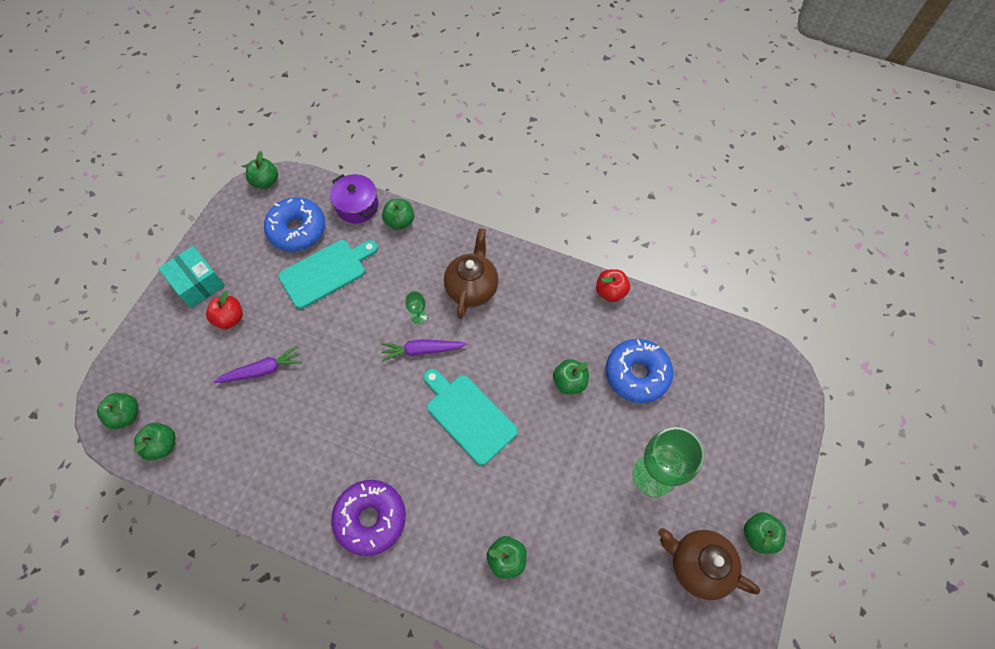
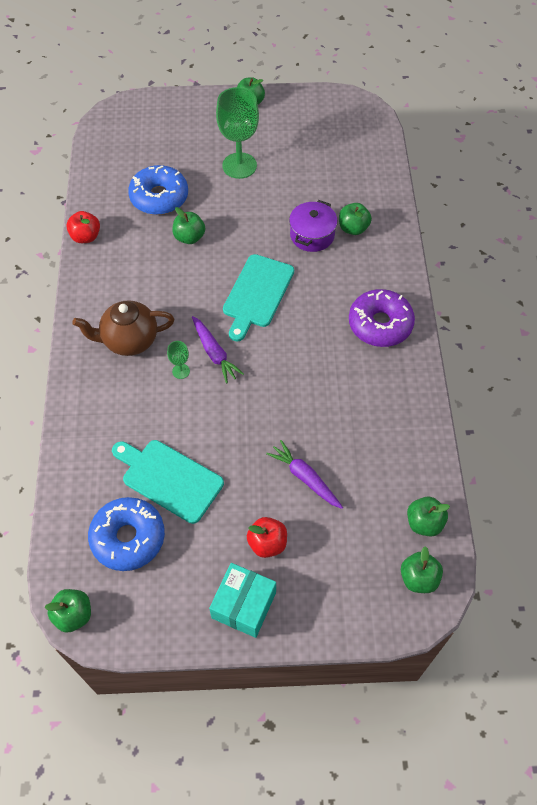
camera: 115 degrees left, 5 degrees down
purple pot [330,174,378,223] -> purple pot moved to [289,200,338,252]
green apple [382,199,414,230] -> none
brown teapot [658,528,760,600] -> none

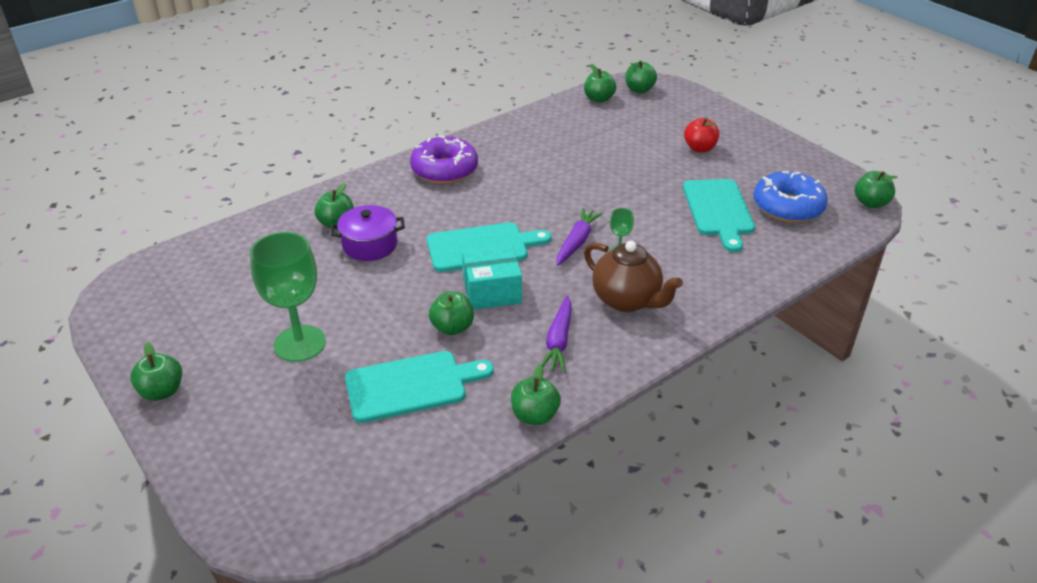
camera: 125 degrees left, 20 degrees down
red apple [66,211,100,243] -> green apple [511,364,561,425]
blue donut [128,165,188,215] -> turquoise cutting board [345,351,494,423]
turquoise box [209,563,276,638] -> turquoise box moved to [462,244,522,310]
purple carrot [266,440,343,509] -> purple carrot moved to [541,295,572,373]

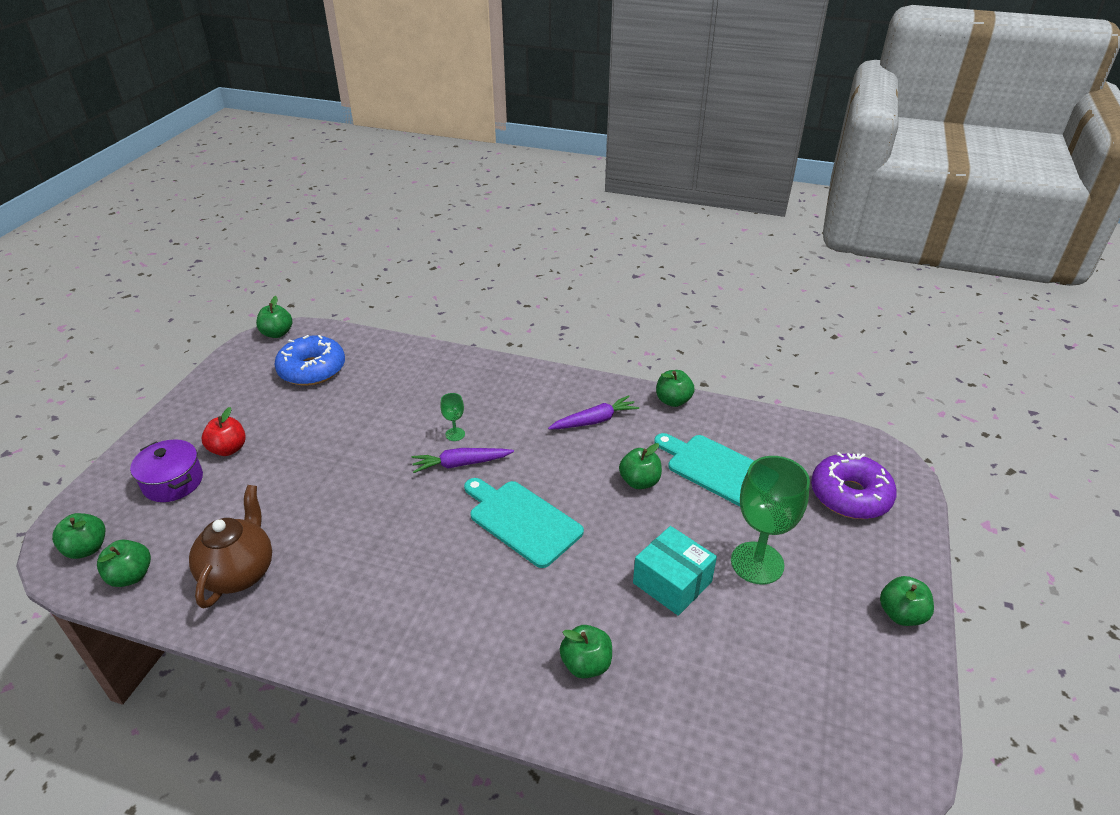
camera: 125 degrees left, 0 degrees up
purple pot [330,205,405,261] -> purple pot moved to [130,439,203,502]
purple donut [410,135,478,184] -> purple donut moved to [811,452,897,519]
turquoise box [462,244,522,310] -> turquoise box moved to [633,526,717,616]
brown teapot [584,241,683,312] -> brown teapot moved to [189,485,272,608]
turquoise cutting board [683,179,755,252] -> none

